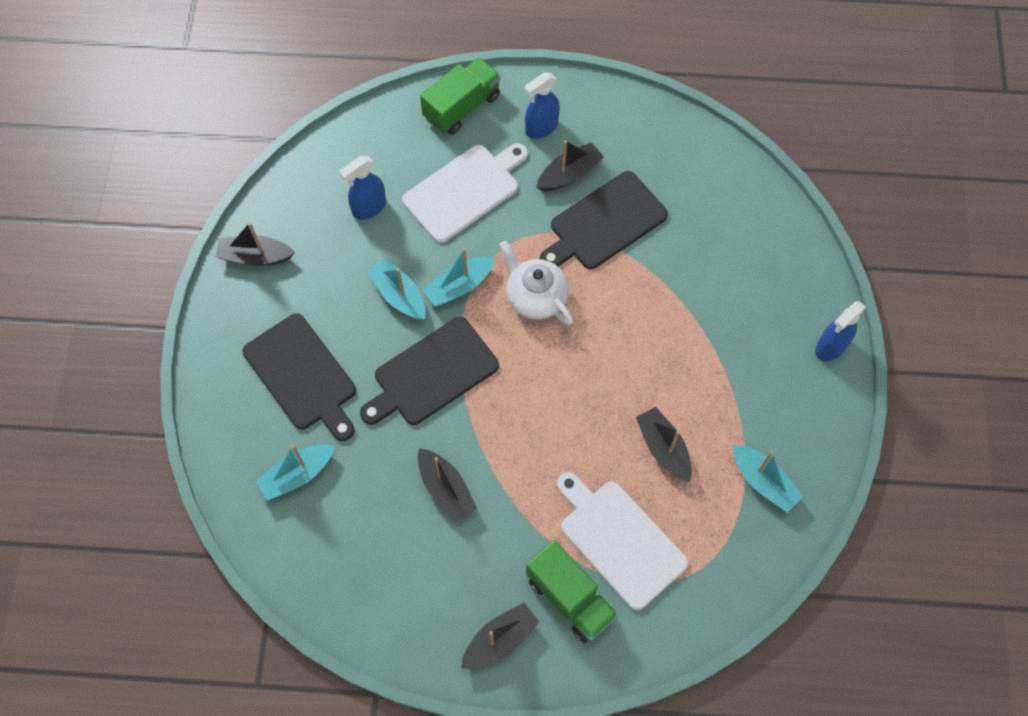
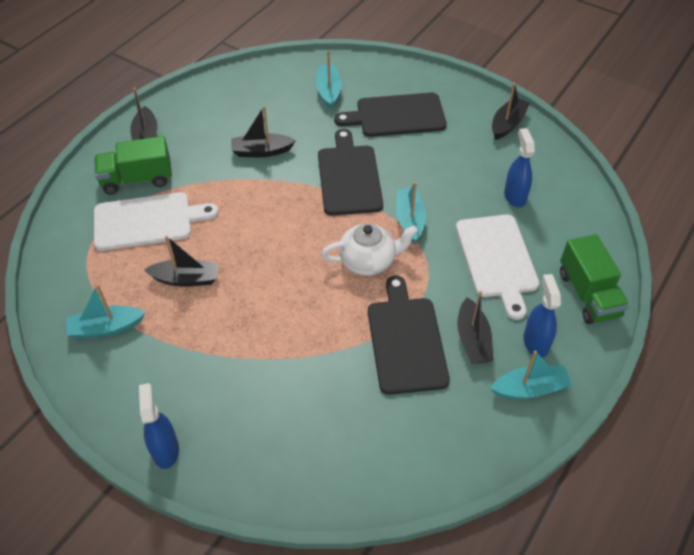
camera: 120 degrees right, 15 degrees down
turquoise boat [367,258,426,320] -> turquoise boat moved to [490,350,572,399]

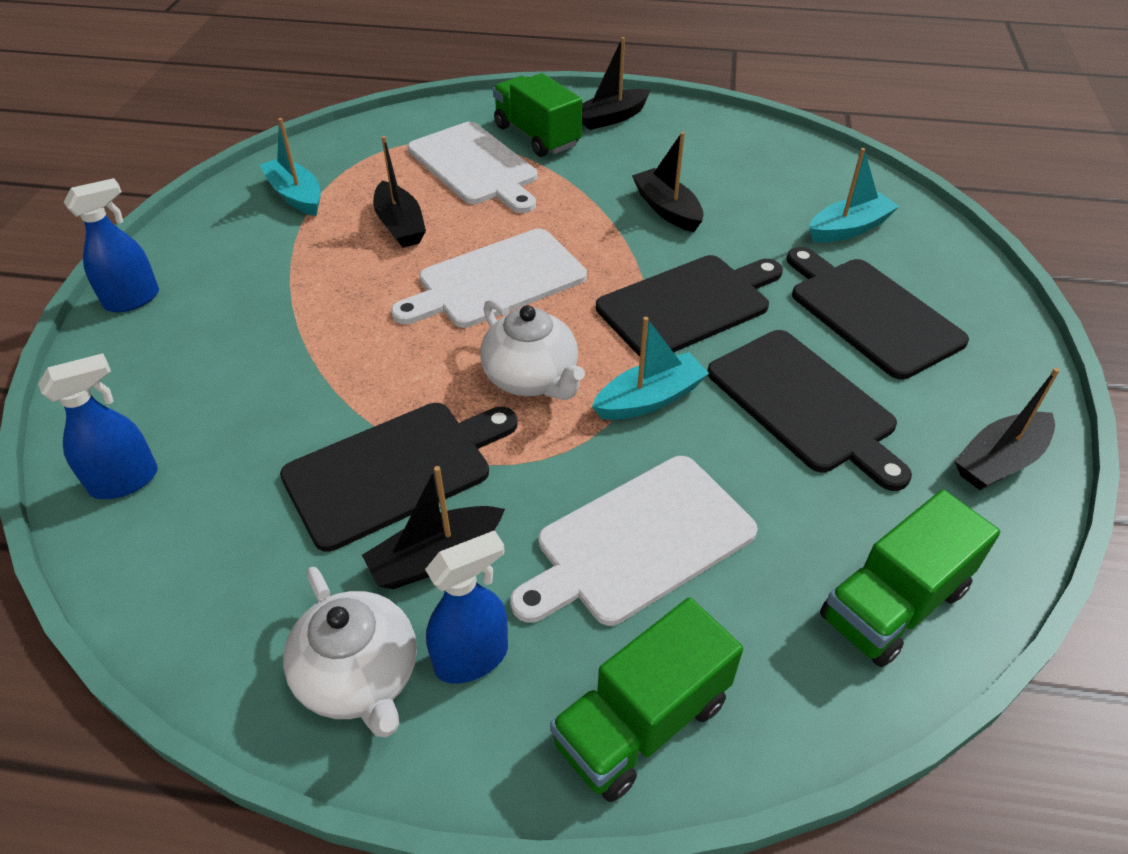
camera: 65 degrees right, 5 degrees down
turquoise boat [490,350,572,399] -> white teapot [283,567,417,738]
black boat [492,83,530,140] -> black boat turned 135 degrees clockwise [954,368,1060,490]
blue spray bottle [504,128,535,207] -> blue spray bottle moved to [38,353,158,499]
none -> white cutting board [391,229,587,328]
none -> black cutting board [707,330,912,491]
none -> green truck [820,489,1000,667]

